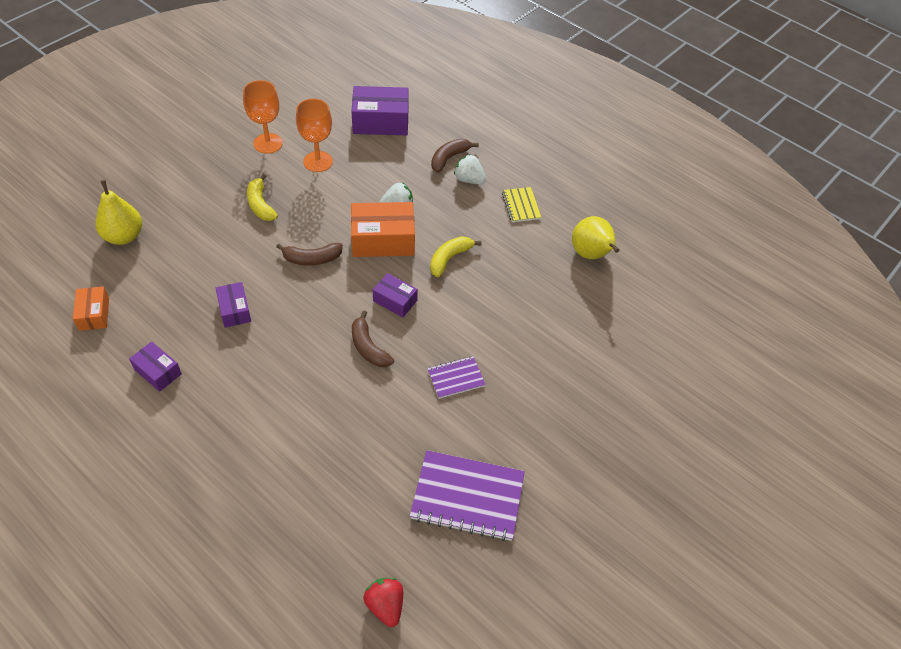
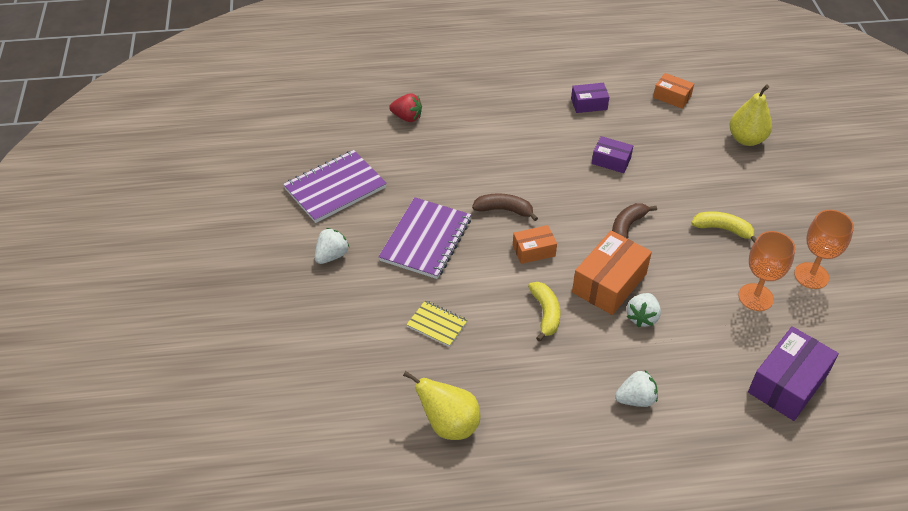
camera: 135 degrees right, 5 degrees down
red strawberry [364,578,403,627] -> red strawberry moved to [389,93,422,122]
purple box [373,273,418,317] -> orange box [513,225,557,264]
purple notebook [427,356,486,399] -> purple notebook [378,197,471,279], size x1.89
brown banana [431,139,479,172] -> none
yellow notebook [502,187,541,222] -> yellow notebook moved to [406,300,468,347]
none -> white strawberry [315,228,350,264]

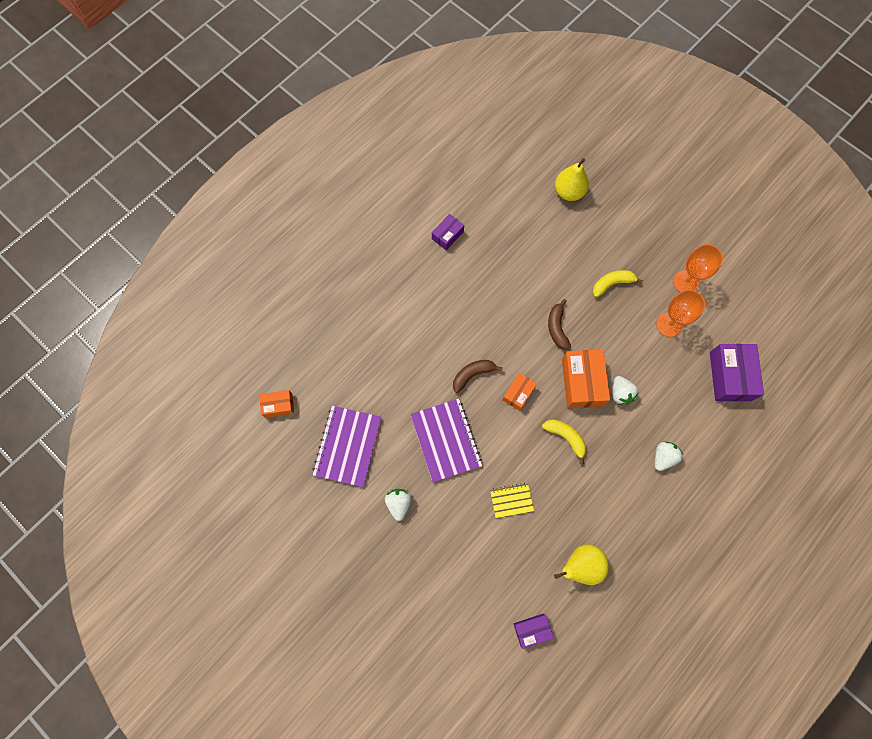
camera: 40 degrees left, 25 degrees up
red strawberry [389,93,422,122] -> none
purple box [592,136,633,173] -> purple box moved to [513,614,554,649]
orange box [653,73,694,109] -> orange box moved to [259,390,294,418]

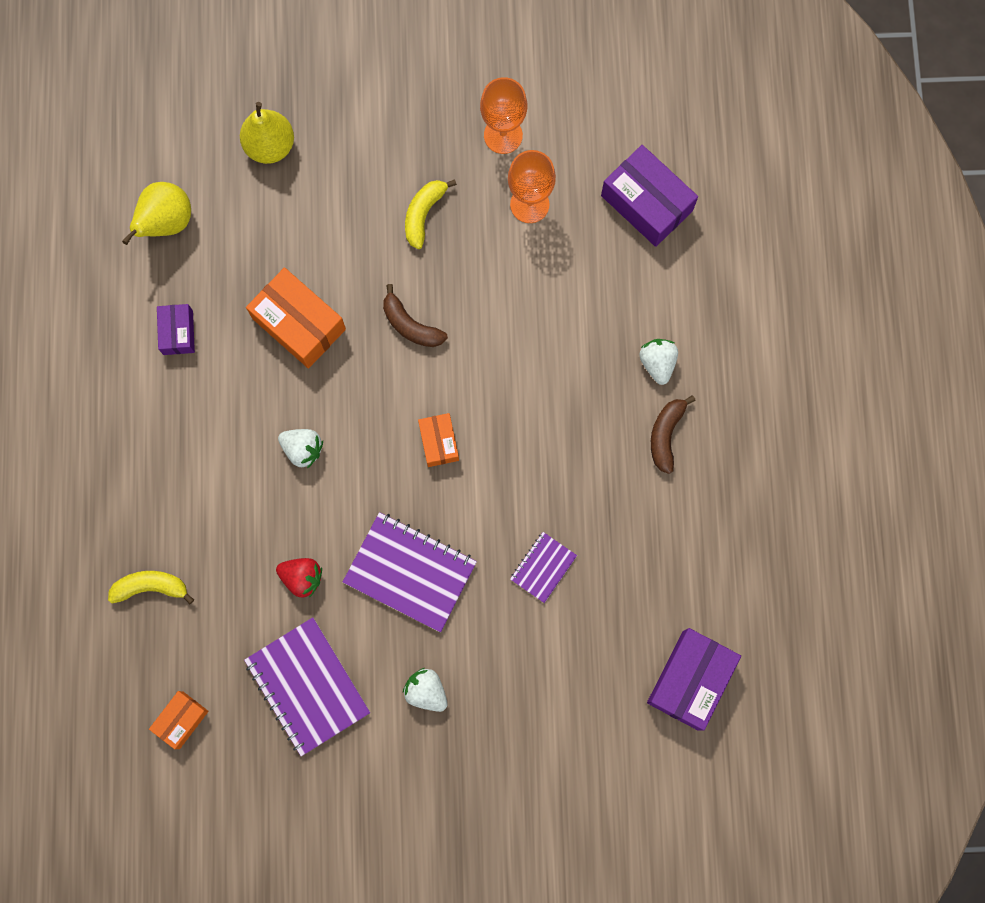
camera: 45 degrees left, 5 degrees up
brown banana [453,360,503,393] -> brown banana moved to [651,395,696,474]
yellow notebook [490,483,534,518] -> purple notebook [510,532,577,603]
purple box [513,614,554,649] -> purple box [647,628,741,731], size x1.76
yellow banana [542,419,586,464] -> yellow banana moved to [108,571,194,604]
yellow pear [554,544,609,585] -> yellow pear moved to [122,182,191,245]
orange box [562,349,610,408] -> orange box moved to [246,267,346,369]
white strawberry [613,376,639,405] -> white strawberry moved to [278,429,323,468]
none -> red strawberry [276,558,322,598]

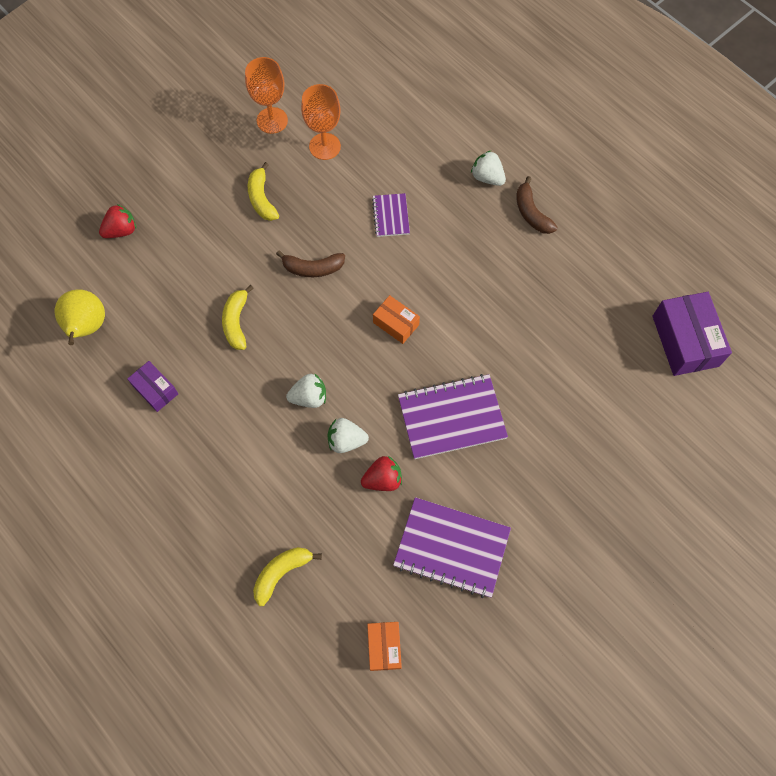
camera: 40 degrees left, 10 degrees down
yellow pear [240,102,294,164] -> red strawberry [99,204,136,238]
orange box [246,267,346,369] -> yellow banana [222,285,254,350]
white strawberry [403,668,447,712] -> white strawberry moved to [327,418,369,453]
purple notebook [510,532,577,603] -> purple notebook moved to [372,193,410,237]
purple box [601,145,698,247] -> none

